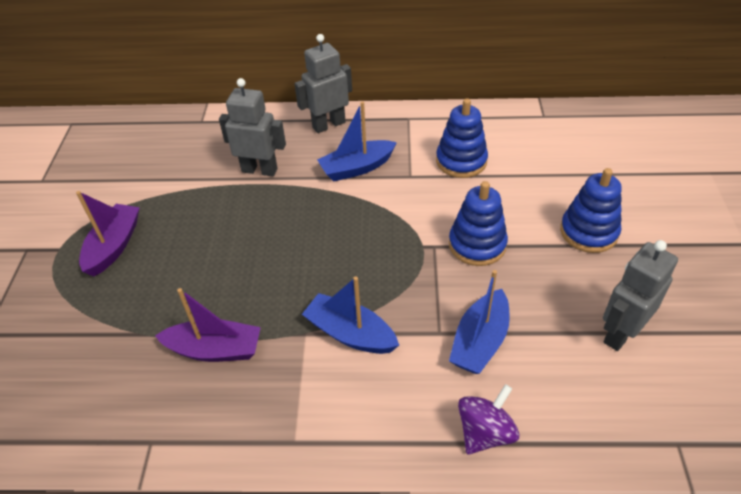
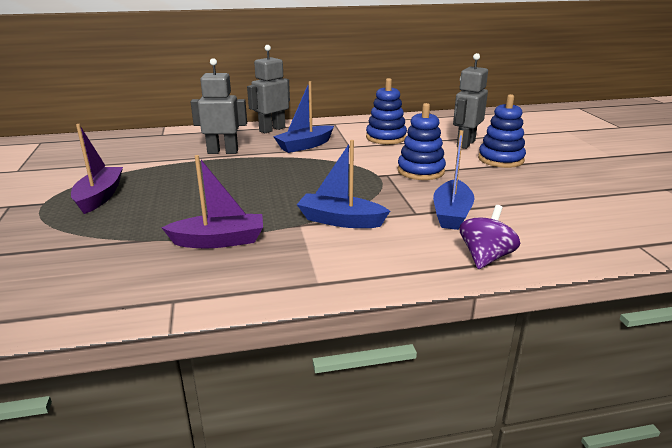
camera: 15 degrees left, 20 degrees down
grey robot [603,240,678,351] -> grey robot moved to [453,53,488,149]

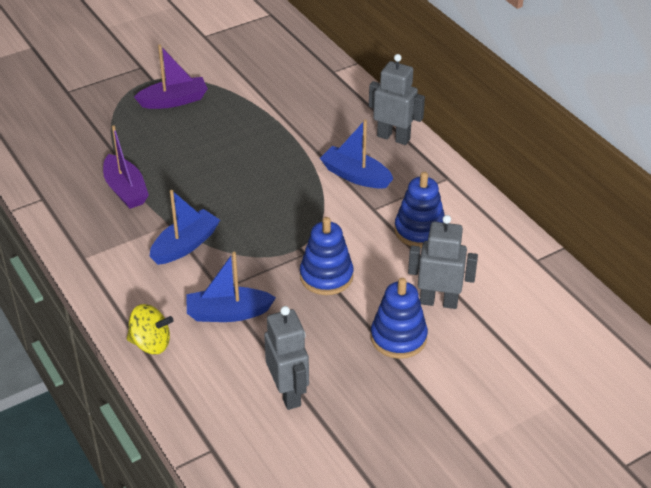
camera: 70 degrees right, 15 degrees up
grey robot [191,58,247,154] -> grey robot moved to [264,306,309,410]
blue boat [297,140,390,228] -> blue boat turned 45 degrees clockwise [149,190,220,265]
purple spinning top [460,205,520,269] -> yellow spinning top [127,304,174,355]

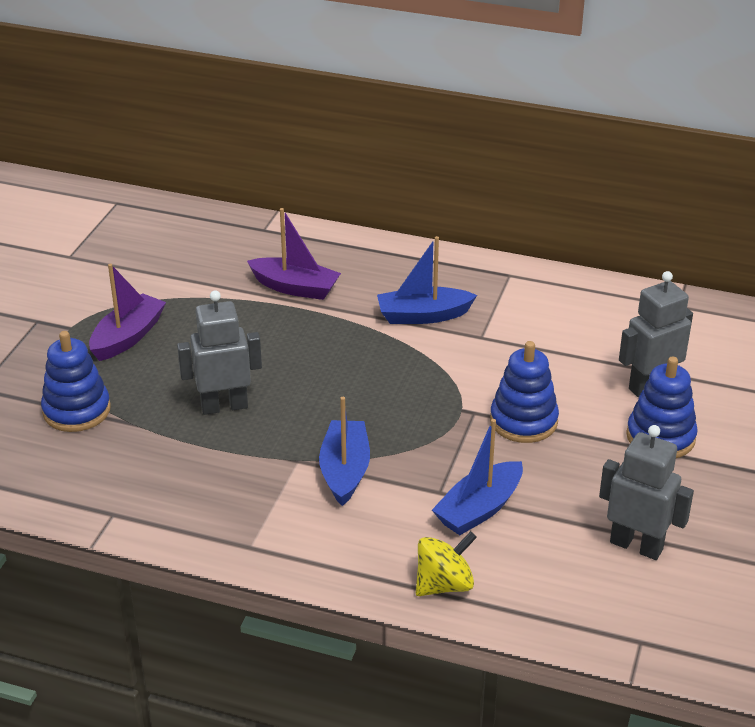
camera: 40 degrees left, 5 degrees down
purple boat [103,125,149,209] -> purple boat moved to [247,208,341,300]
grey robot [369,54,425,145] -> grey robot moved to [177,290,262,415]
blue stacking toy [394,172,445,248] -> blue stacking toy moved to [41,331,111,432]

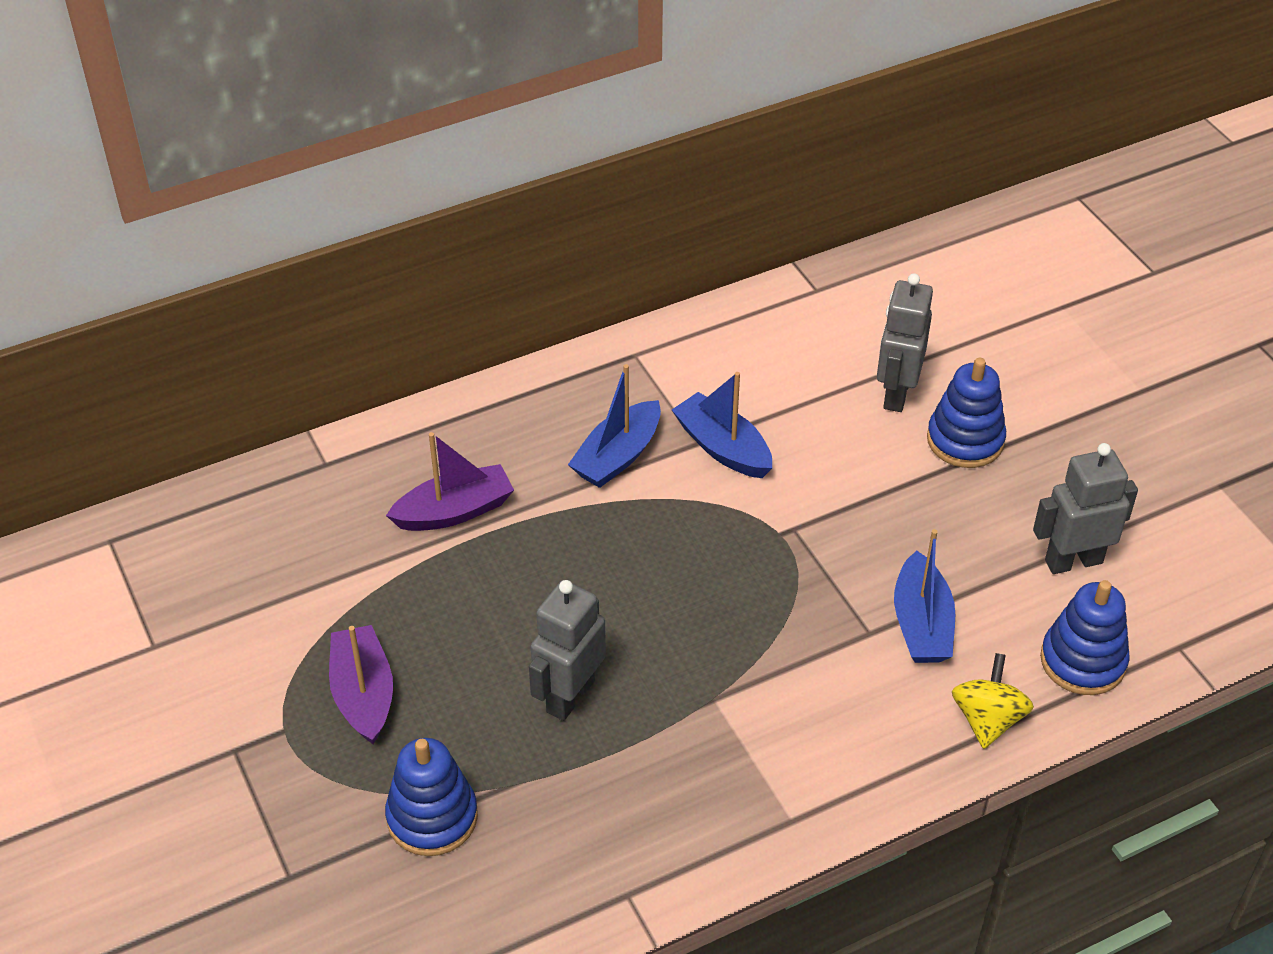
camera: 45 degrees left, 10 degrees up
blue boat [319,397,370,506] -> blue boat moved to [672,372,772,478]
blue stacking toy [490,341,559,443] -> blue stacking toy moved to [1040,580,1130,695]

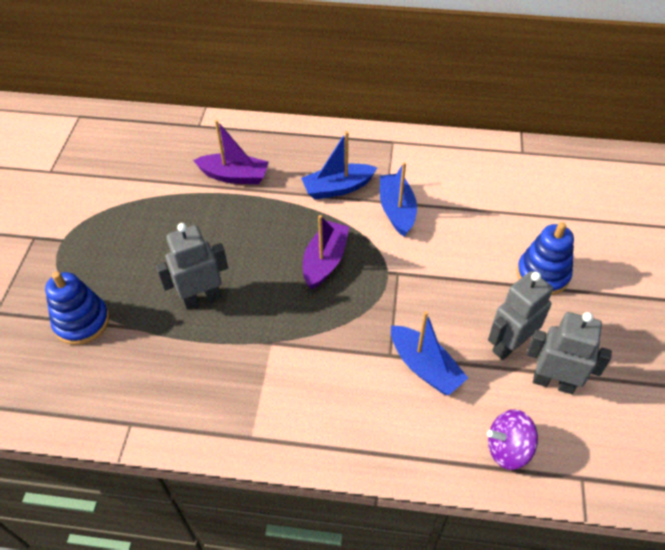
camera: 35 degrees right, 5 degrees up
purple boat [329,625,393,744] -> purple boat moved to [303,215,349,289]
grey robot [877,273,933,412] -> grey robot moved to [488,271,553,360]
blue boat [894,529,955,663] -> blue boat turned 75 degrees counterclockwise [391,311,468,395]
yellow spinning top [952,653,1034,749] -> none
blue stacking toy [1040,580,1130,695] -> purple spinning top [487,409,538,470]

